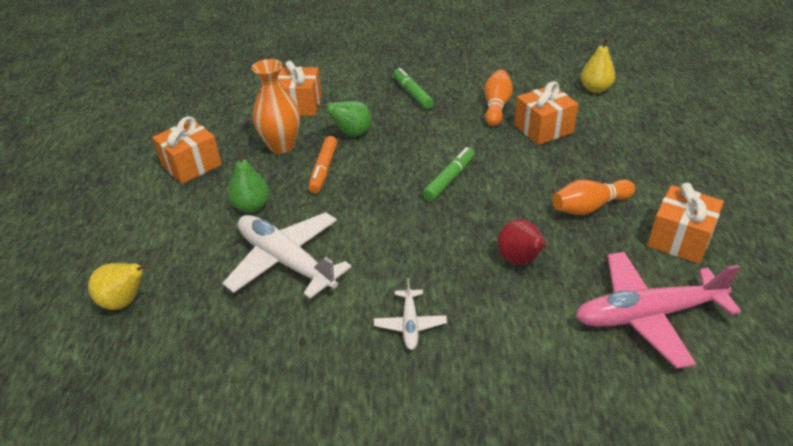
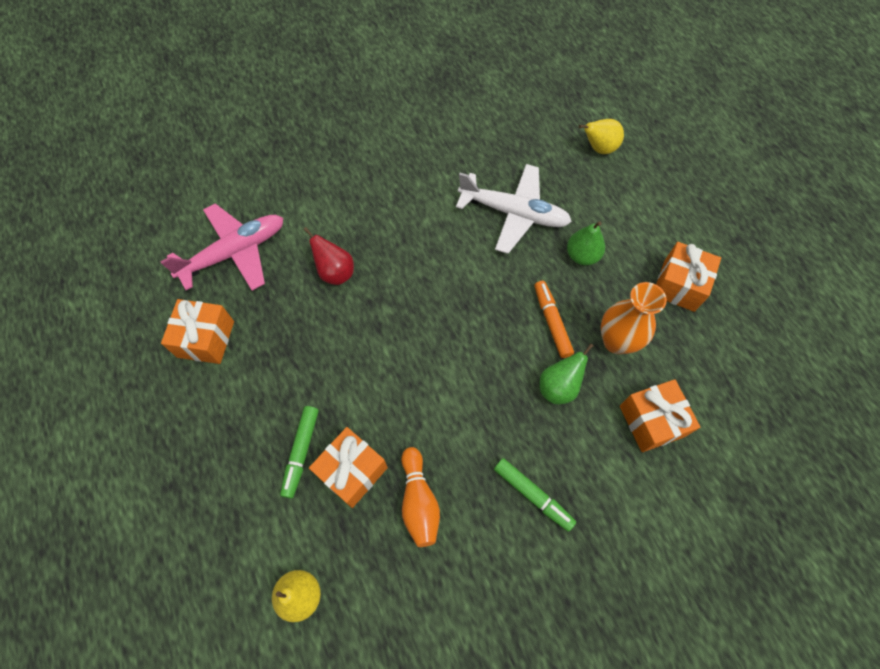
camera: 155 degrees right, 25 degrees up
white plane [374,278,447,350] -> none
green marker [422,147,475,201] -> green marker moved to [280,406,319,499]
orange bowling pin [552,179,635,215] -> none

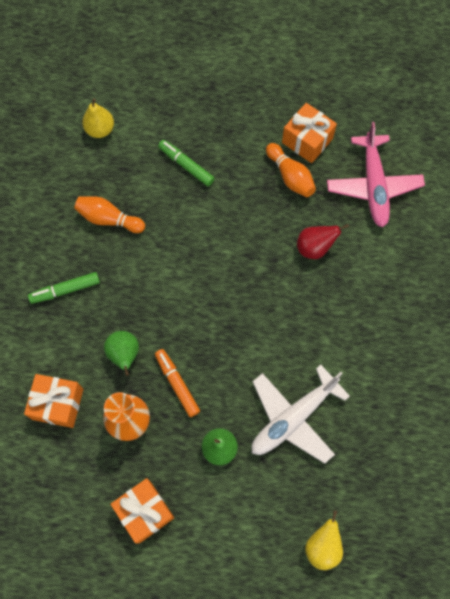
camera: 120 degrees right, 5 degrees up
orange gift [309,427,388,508] -> none
orange marker [534,281,574,358] -> orange marker turned 135 degrees counterclockwise [155,349,200,417]
none -> orange bowling pin [266,143,316,197]

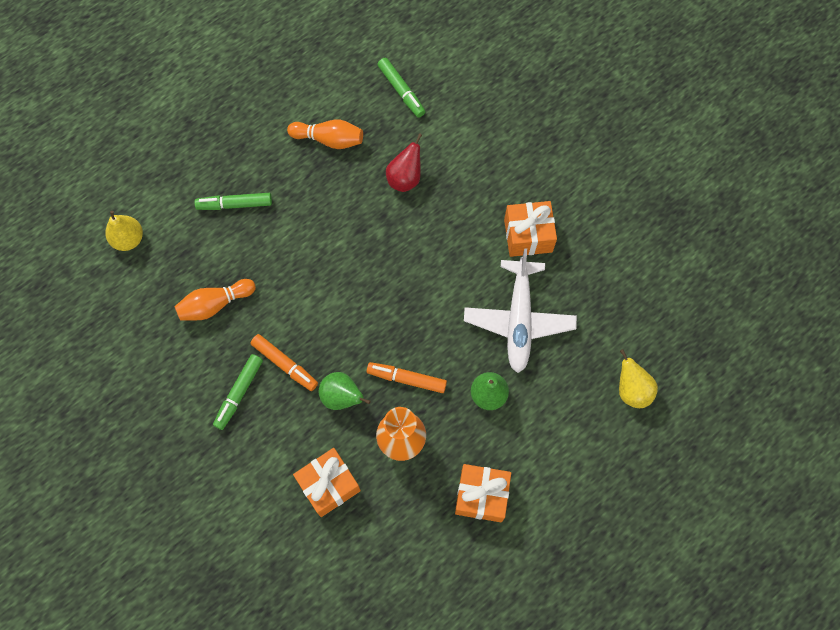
camera: 45 degrees left, 0 degrees up
orange gift [282,103,337,163] -> orange gift moved to [504,201,557,257]
pink plane [327,122,425,228] -> green marker [377,58,425,118]
none -> orange marker [251,334,318,391]

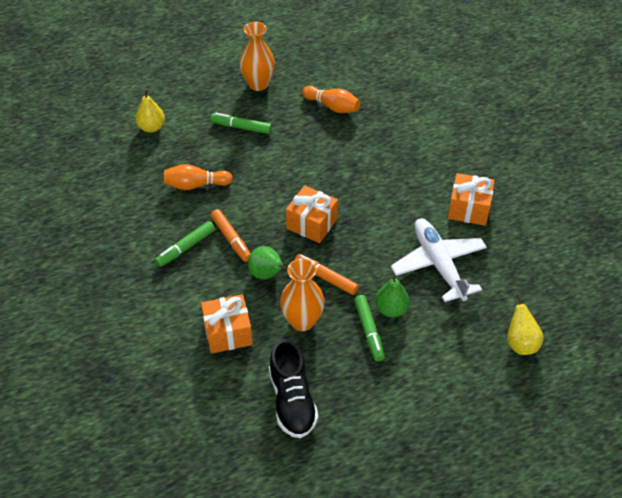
camera: 20 degrees right, 20 degrees down
green marker [377,58,425,118] -> green marker moved to [354,295,385,361]
red pear [386,133,422,192] -> none
orange gift [455,464,511,522] -> orange gift moved to [286,185,338,243]
white plane [464,248,577,373] -> white plane turned 135 degrees clockwise [391,219,487,302]
none -> orange vase [239,22,275,91]
none -> black shoe [269,339,318,438]

